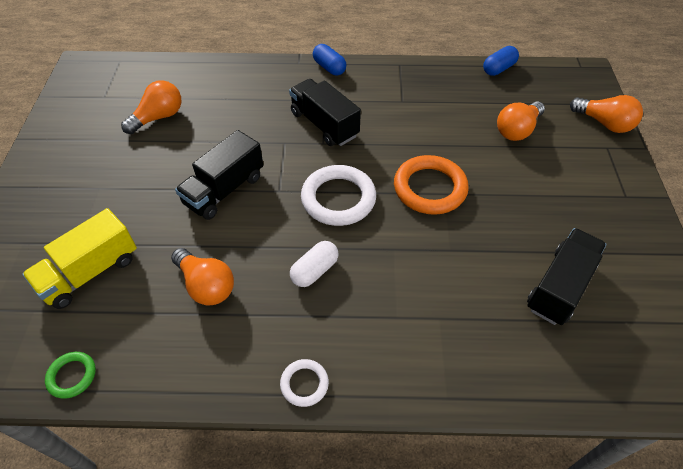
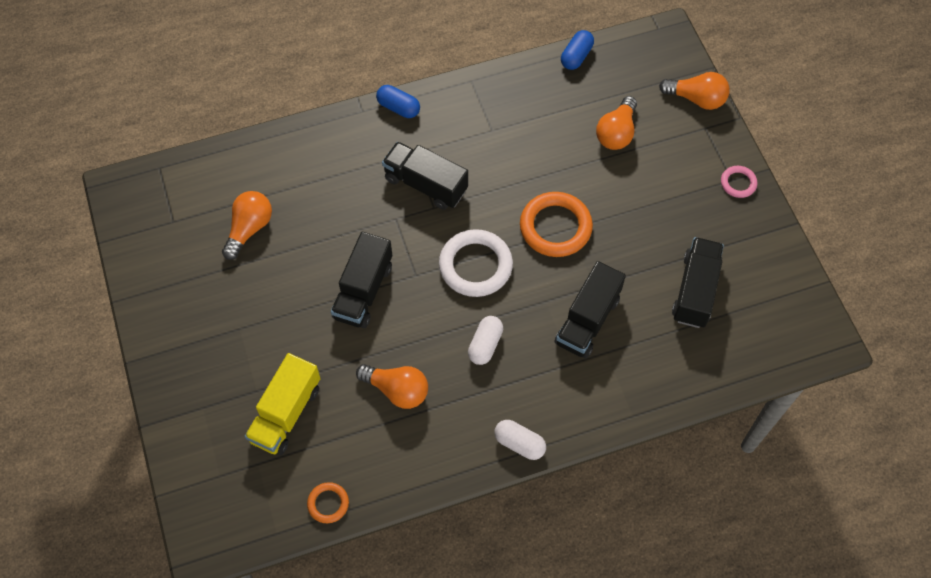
camera: 20 degrees left, 10 degrees up
green ring [45,352,96,398] -> orange ring [307,482,349,523]
white ring [280,359,329,407] -> white capsule [494,420,546,460]
none -> black truck [555,261,626,358]
none -> pink ring [721,166,757,198]

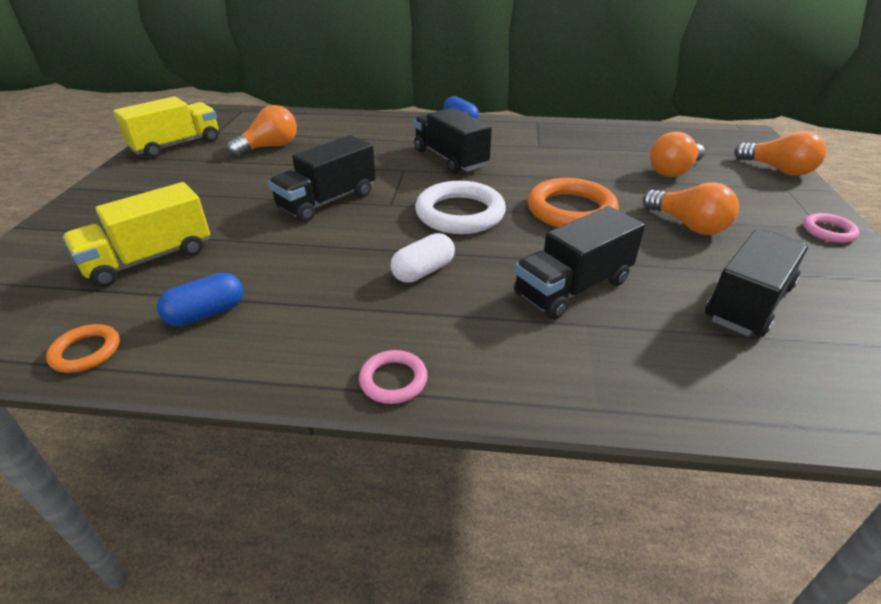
camera: 25 degrees right, 25 degrees down
orange light bulb [356,364,428,409] -> orange light bulb moved to [643,182,739,235]
white capsule [494,420,546,460] -> pink ring [359,350,428,404]
blue capsule [561,30,594,70] -> blue capsule moved to [157,273,243,326]
none -> yellow truck [113,96,219,158]

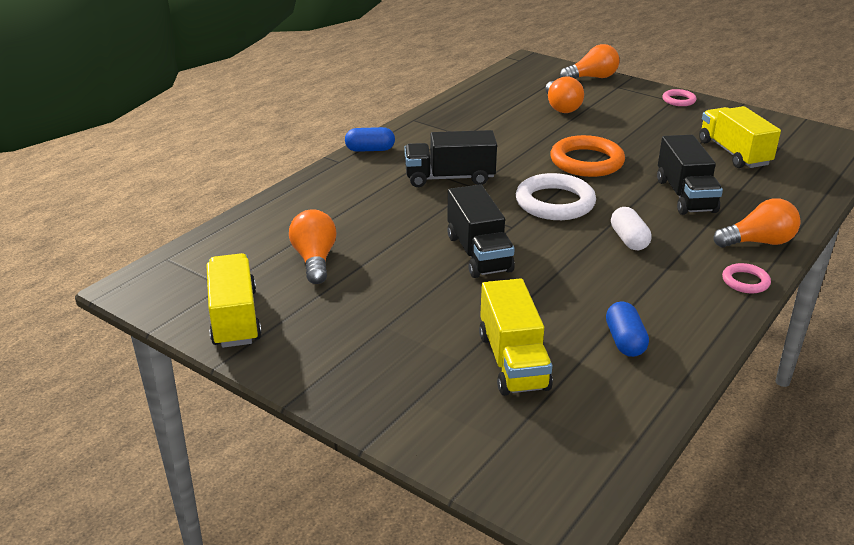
camera: 60 degrees left, 5 degrees down
orange ring [46,324,120,373] -> none
orange light bulb [643,182,739,235] -> orange light bulb moved to [714,198,801,247]
black truck [705,229,809,337] -> yellow truck [699,106,781,168]

